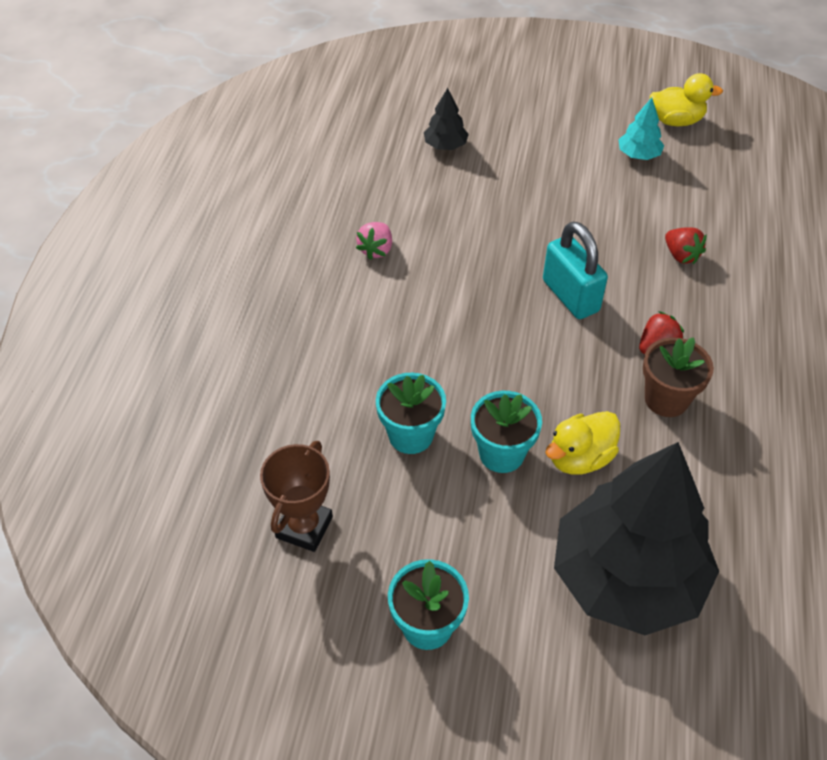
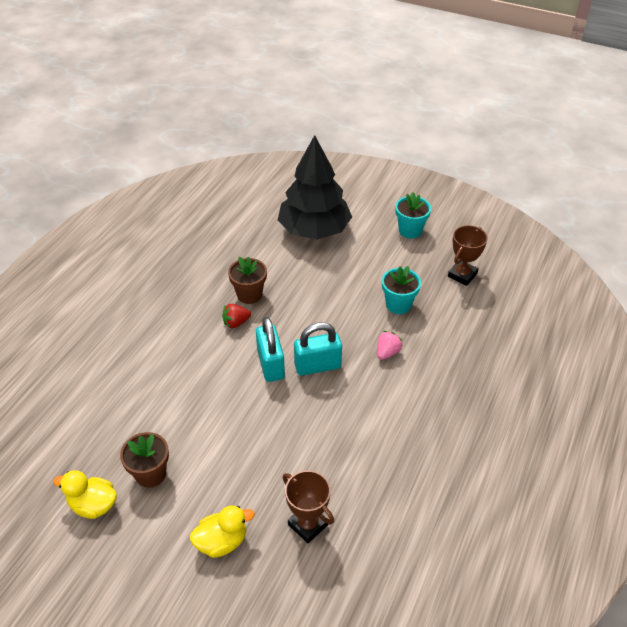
camera: 165 degrees left, 5 degrees down
pink strawberry [356,222,392,260] -> pink strawberry moved to [377,331,403,360]
black tree [424,88,469,150] -> brown trophy [283,470,334,543]
turquoise flower pot [471,391,542,473] -> none
yellow duck [545,411,620,475] -> yellow duck moved to [190,506,254,558]
turquoise tree [618,98,664,160] -> brown flower pot [120,432,169,488]
red strawberry [665,227,707,264] -> none
none -> turquoise padlock [294,322,342,376]

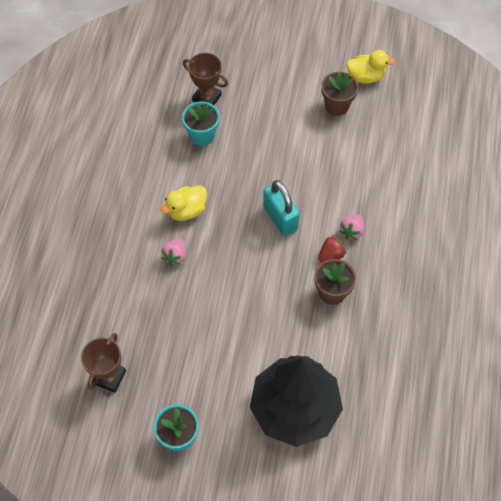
camera: 165 degrees right, 15 degrees up
yellow duck [190,506,254,558] -> yellow duck moved to [160,185,207,221]
turquoise padlock [294,322,342,376] -> none
turquoise flower pot [382,266,421,314] -> turquoise flower pot moved to [182,101,220,146]
none -> pink strawberry [339,215,364,240]

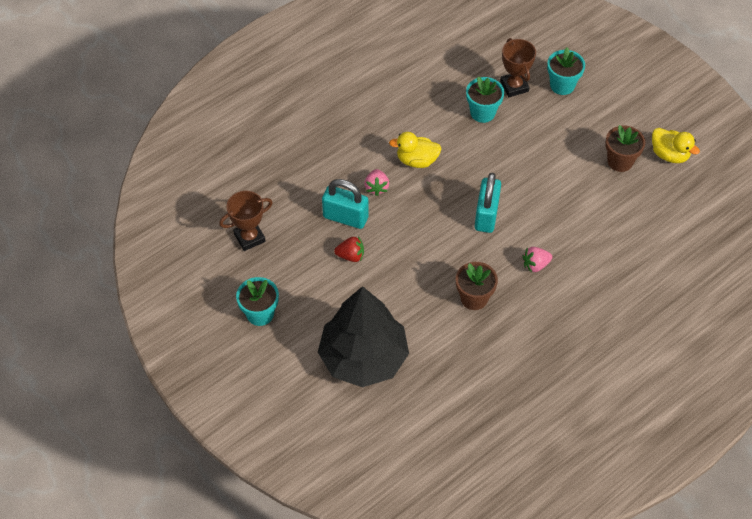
camera: 40 degrees right, 5 degrees down
pink strawberry [161,238,186,265] -> pink strawberry turned 60 degrees counterclockwise [365,169,389,196]
red strawberry [318,235,347,262] -> red strawberry moved to [334,237,364,262]
none -> turquoise padlock [322,179,369,229]
none -> turquoise flower pot [547,48,585,95]

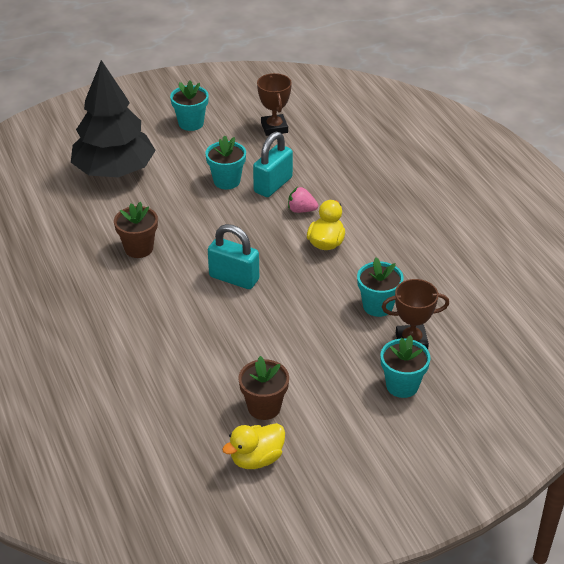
camera: 105 degrees right, 15 degrees down
red strawberry [334,237,364,262] -> turquoise flower pot [205,136,246,190]
pink strawberry [523,247,552,273] -> none

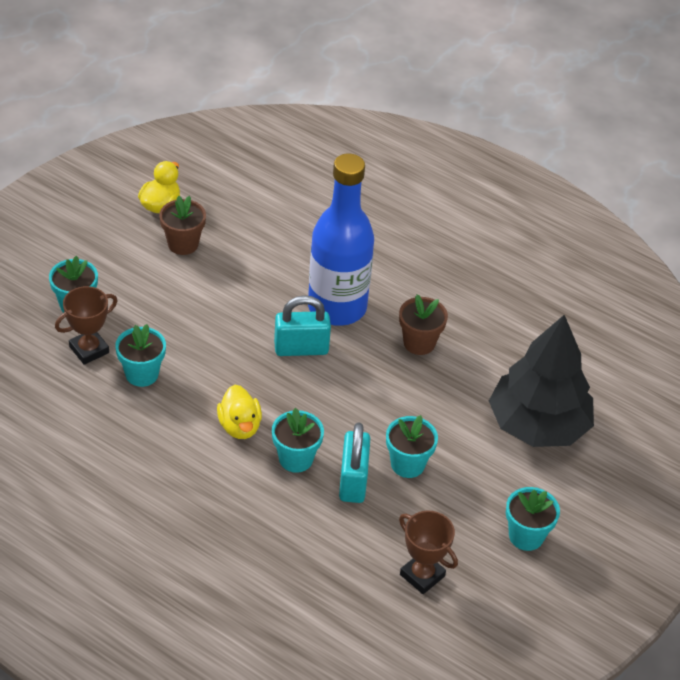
camera: 145 degrees right, 5 degrees up
pink strawberry [288,187,318,213] -> turquoise flower pot [272,408,324,473]
none -> blue bottle [308,153,374,326]

